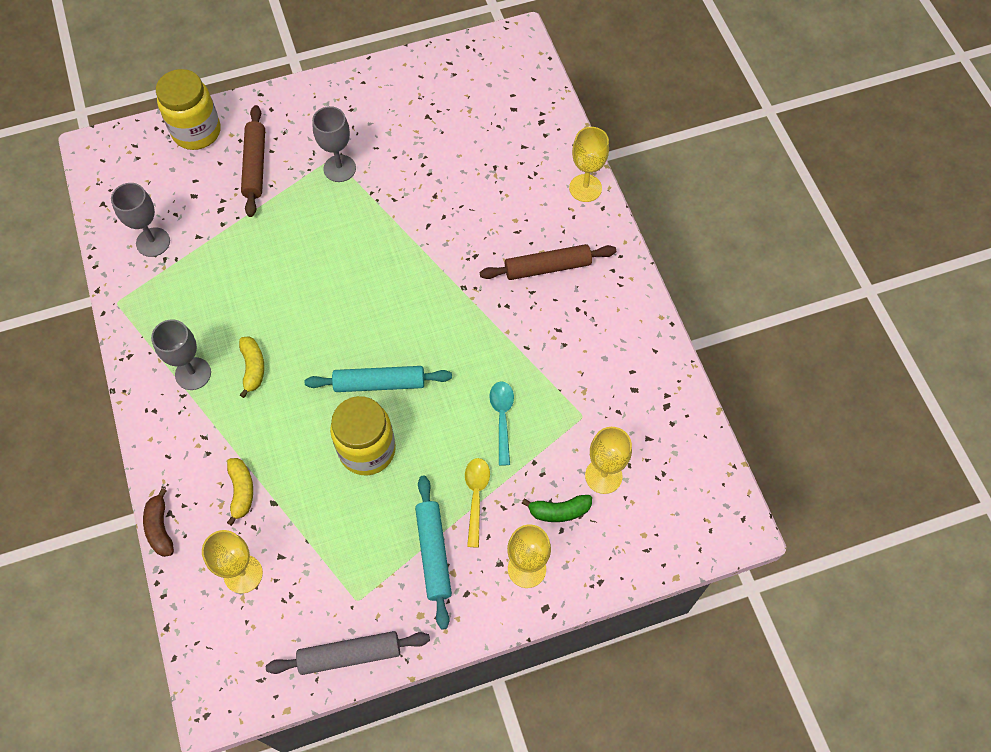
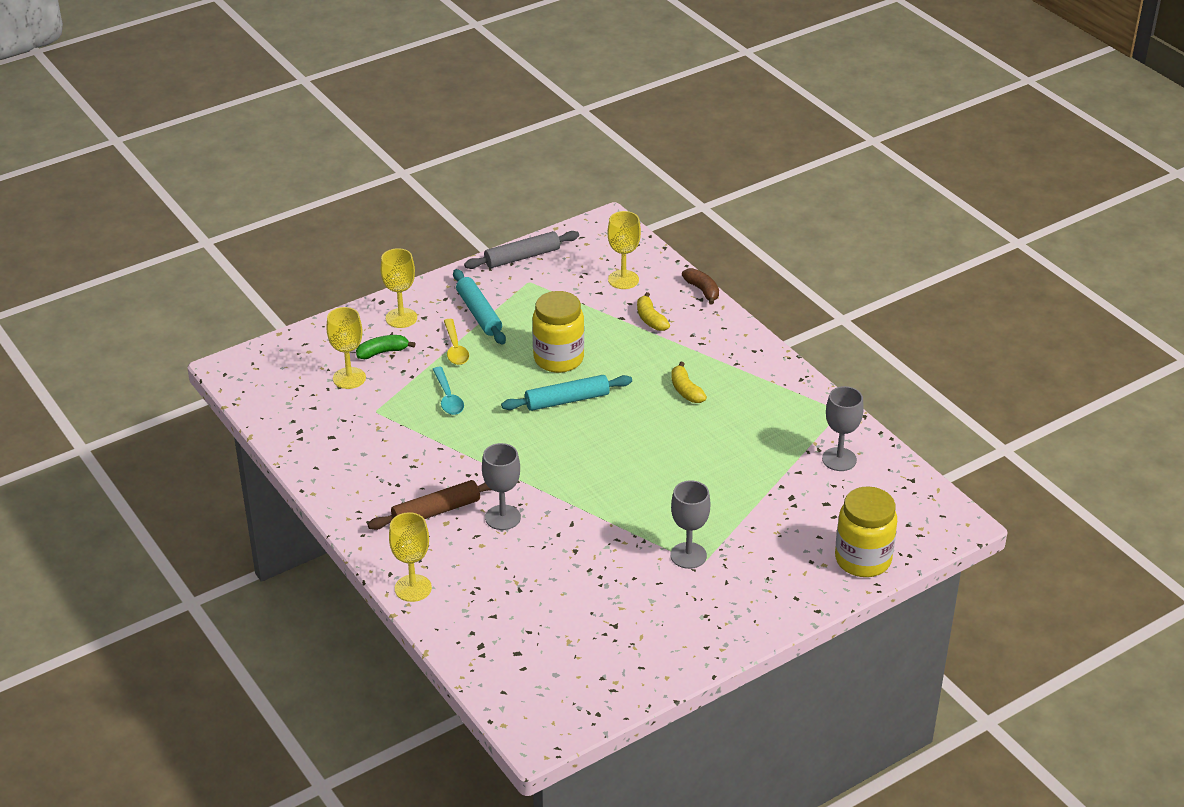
camera: 165 degrees right, 25 degrees down
grey goblet [151,319,211,390] -> grey goblet moved to [482,443,521,530]
brown rolling pin [241,105,265,217] -> none

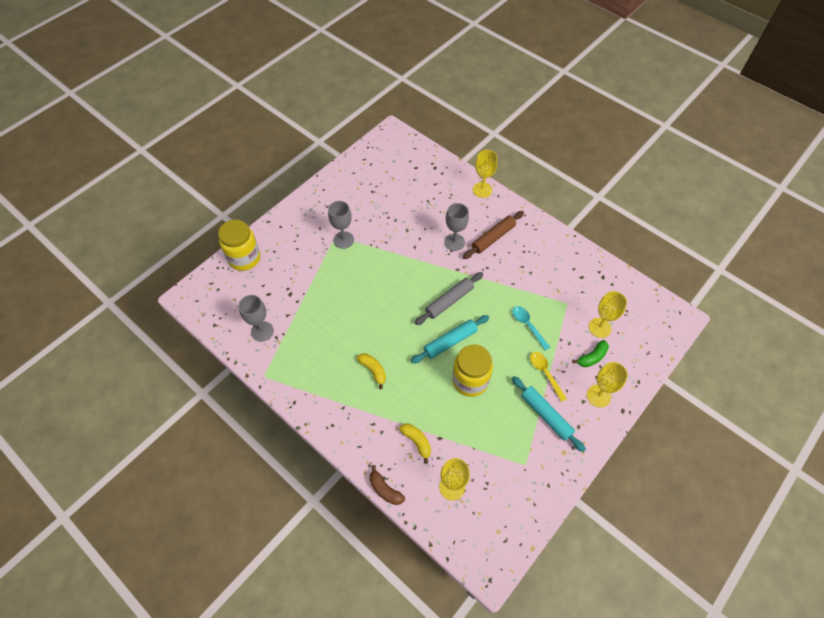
camera: 165 degrees right, 20 degrees up
grey rolling pin [464,231,579,269] -> grey rolling pin moved to [415,272,483,325]

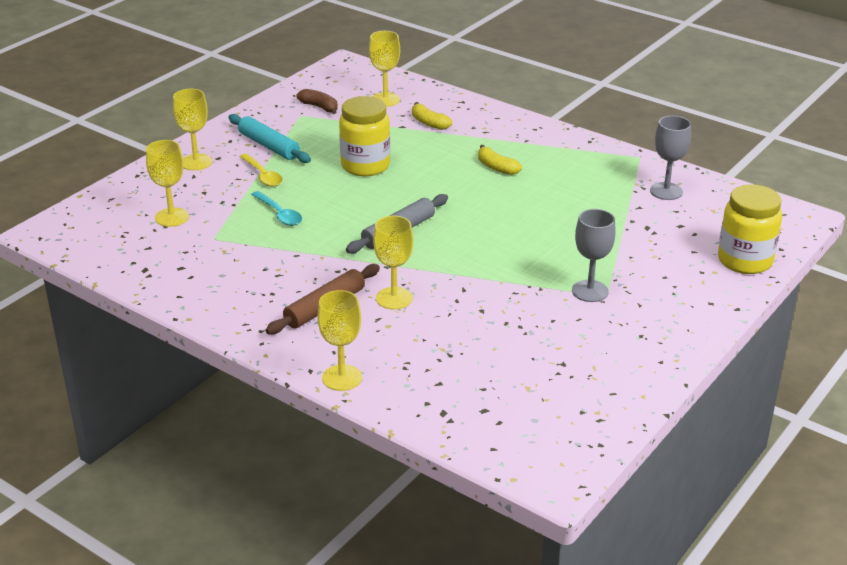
camera: 175 degrees right, 25 degrees down
brown banana [370,465,405,505] -> brown banana moved to [297,89,338,114]
turquoise rolling pin [411,315,489,364] -> none
grey goblet [444,203,469,251] -> yellow goblet [373,216,413,310]
green banana [572,340,609,367] -> none

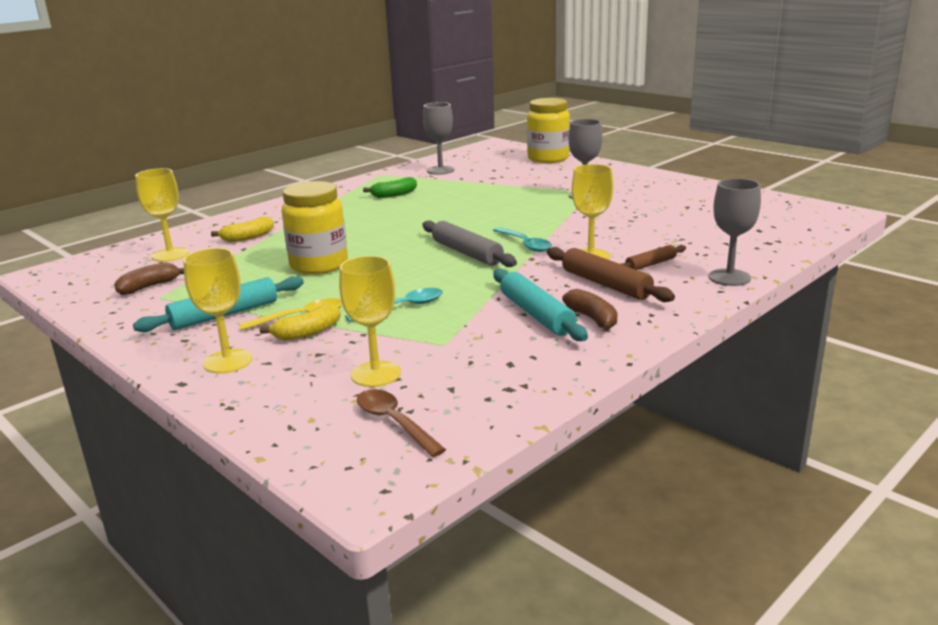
camera: 80 degrees left, 10 degrees down
yellow goblet [317,290,362,391] -> grey goblet [708,178,761,286]
yellow banana [478,145,522,175] -> yellow banana moved to [260,304,341,341]
none -> brown spoon [357,389,446,457]
none -> green banana [363,177,417,198]
none -> turquoise spoon [493,227,552,252]
none -> turquoise rolling pin [493,269,588,341]
none -> brown banana [562,289,617,331]
none -> brown rolling pin [620,245,686,270]

